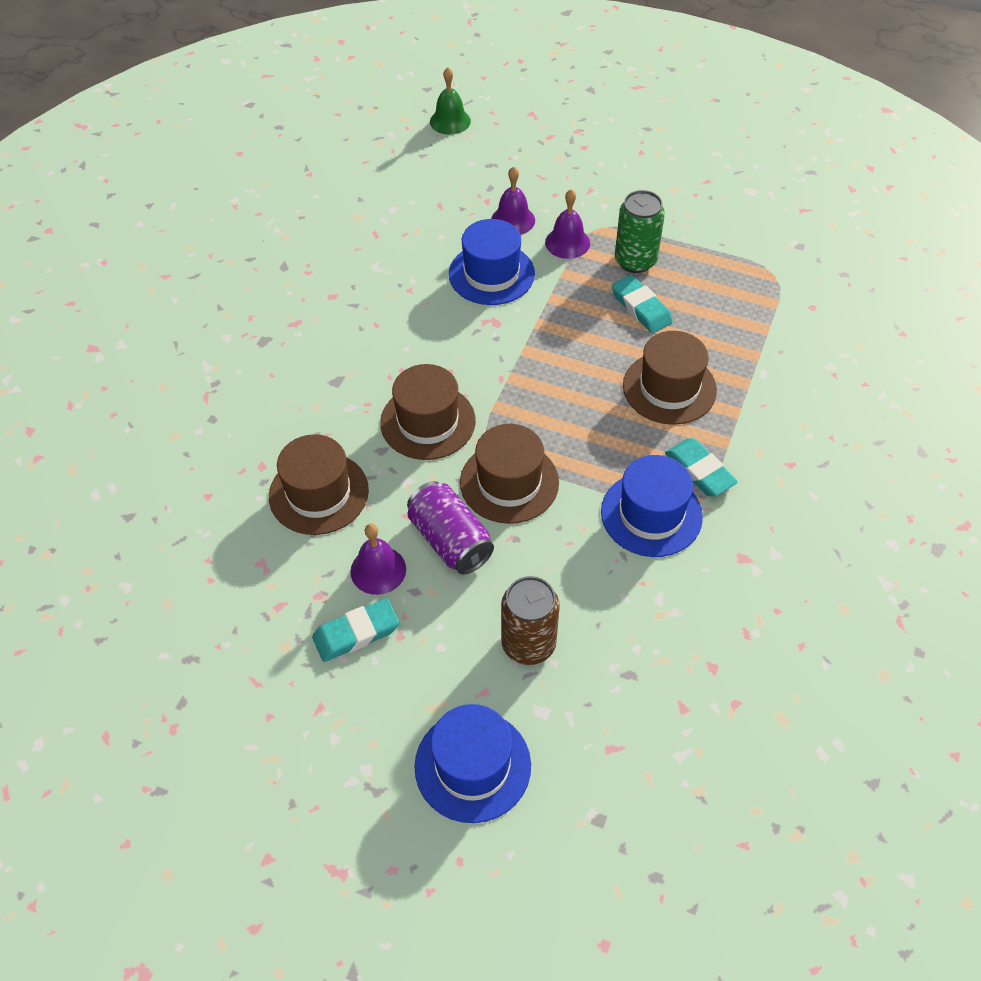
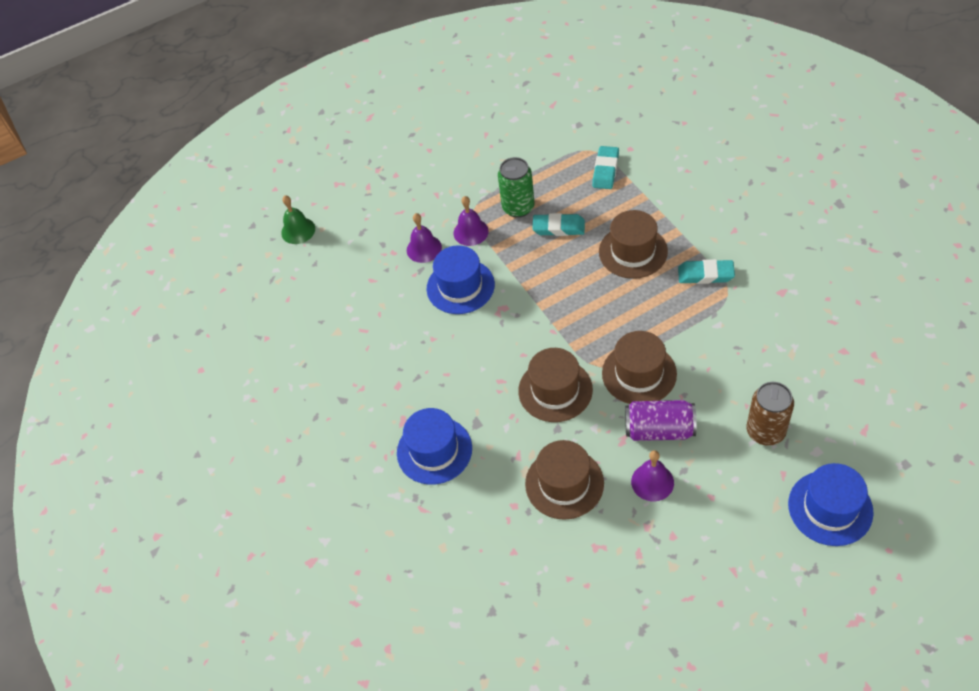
camera: 45 degrees left, 0 degrees up
turquoise eraser [312,598,399,662] -> turquoise eraser moved to [592,146,619,189]
blue hat [601,455,703,557] -> blue hat moved to [397,408,472,485]

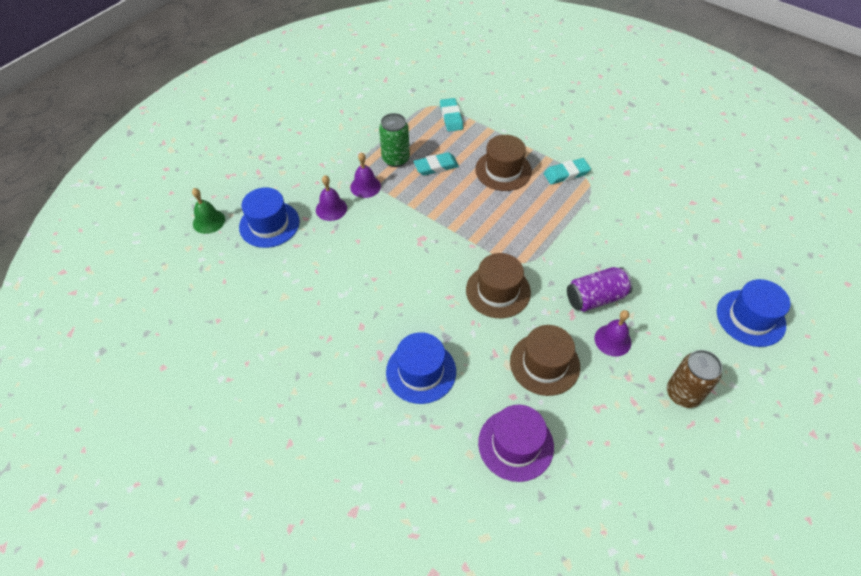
camera: 30 degrees left, 0 degrees up
blue hat [427,245,495,314] -> blue hat moved to [239,187,300,248]
brown hat [602,331,677,404] -> none
brown can [747,382,794,446] -> brown can moved to [667,350,722,408]
none -> purple hat [478,405,554,482]

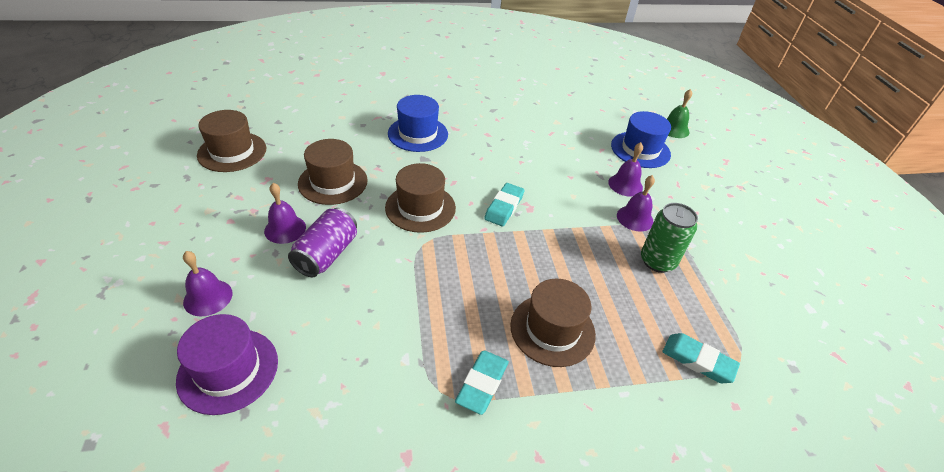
camera: 130 degrees right, 10 degrees down
turquoise eraser [413,152,459,176] -> turquoise eraser moved to [484,183,524,226]
purple hat [478,405,554,482] -> purple hat moved to [176,314,278,415]
brown can [667,350,722,408] -> none
blue hat [717,279,790,347] -> none
none -> purple bell [183,251,232,316]
none -> brown hat [197,110,266,172]

